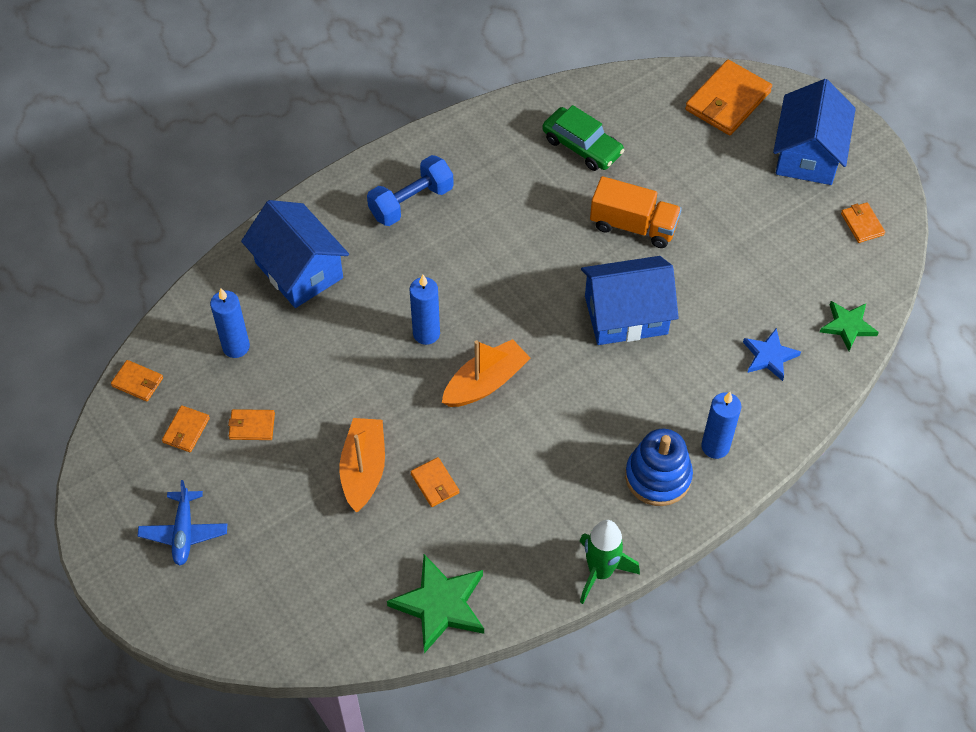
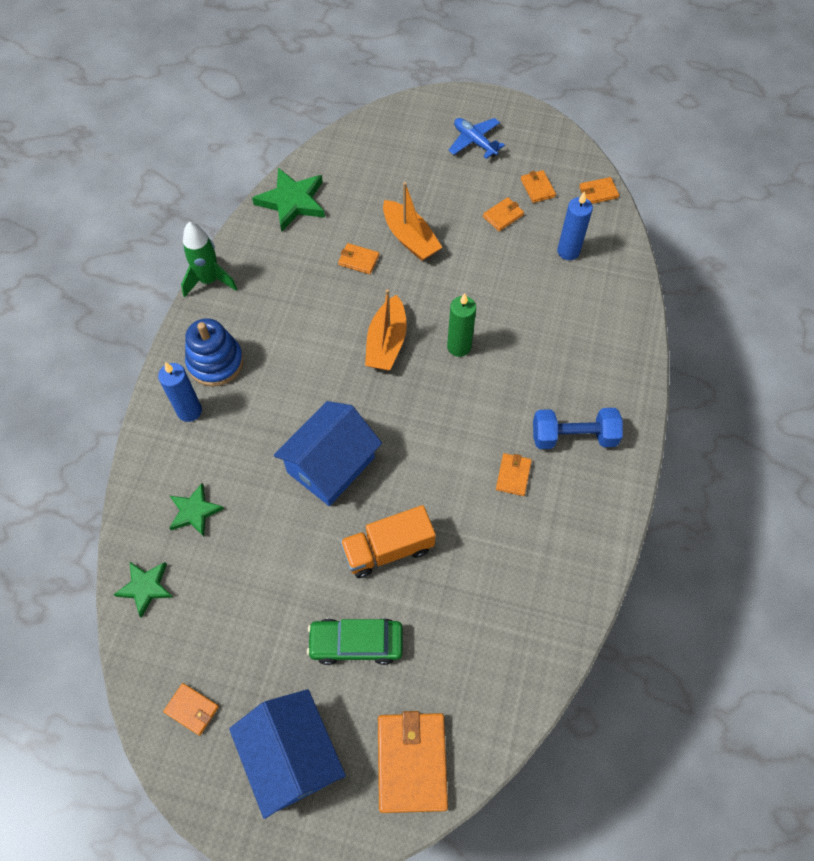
camera: 140 degrees right, 5 degrees up
blue house [241,200,349,308] -> none
blue dumbbell [367,155,454,226] -> blue dumbbell turned 75 degrees clockwise [533,408,623,449]
blue candle [410,275,440,345] -> green candle [447,293,476,357]
green car [542,105,625,171] -> green car moved to [307,618,403,665]
blue star [743,328,801,381] -> green star [169,483,224,537]
none -> orange wallet [496,453,532,496]

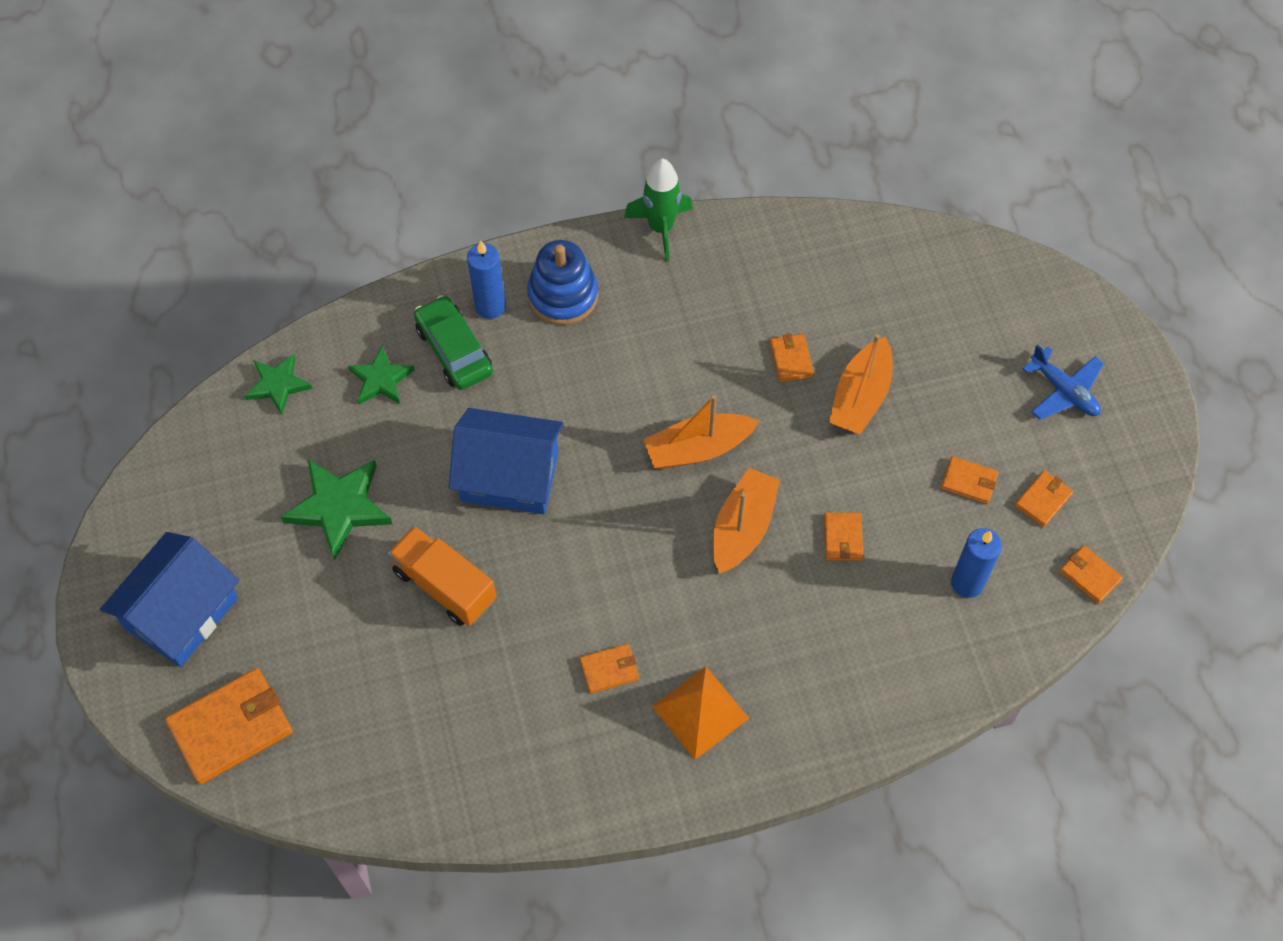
camera: 60 degrees right, 0 degrees up
orange wallet [163,683,219,736] -> orange wallet moved to [824,512,864,560]
green star [252,168,325,232] -> green star moved to [281,459,392,560]
green car [307,618,403,665] -> green car moved to [414,295,493,390]
green candle [447,293,476,357] -> orange boat [713,468,780,574]
blue plane [448,118,505,159] -> blue plane turned 120 degrees clockwise [1023,344,1104,420]
blue dumbbell [533,408,623,449] -> orange pyramid [652,666,749,760]

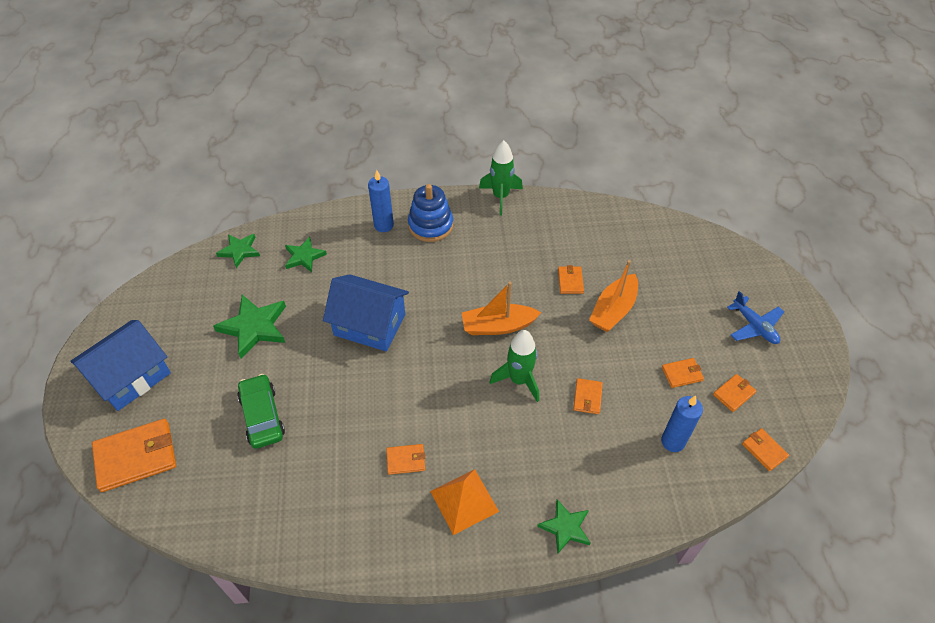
camera: 10 degrees right, 10 degrees down
orange truck [388,526,496,626] -> none
green car [414,295,493,390] -> green car moved to [237,374,285,449]
orange boat [713,468,780,574] -> green rocket [489,330,539,402]
orange wallet [941,456,999,504] -> orange wallet turned 45 degrees counterclockwise [662,358,704,388]
none -> green star [537,499,590,553]

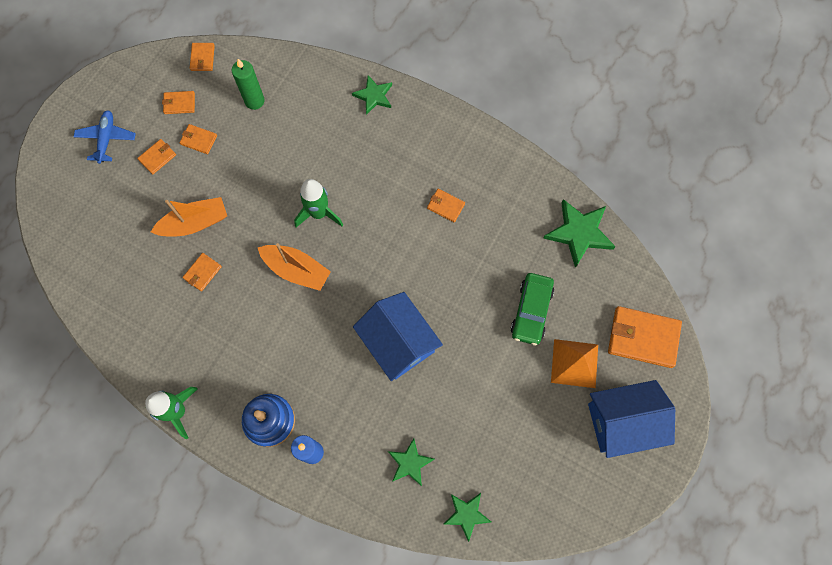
camera: 145 degrees left, 20 degrees up
green star [213,295,286,359] -> green star moved to [543,199,616,268]
orange pyramid [430,469,499,535] -> orange pyramid moved to [551,339,598,388]
orange wallet [573,378,603,414] -> orange wallet moved to [137,139,176,174]
blue candle [661,396,703,452] -> green candle [232,59,265,110]

